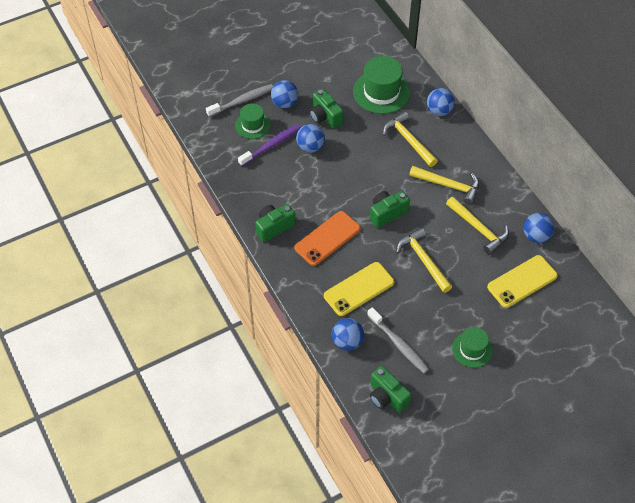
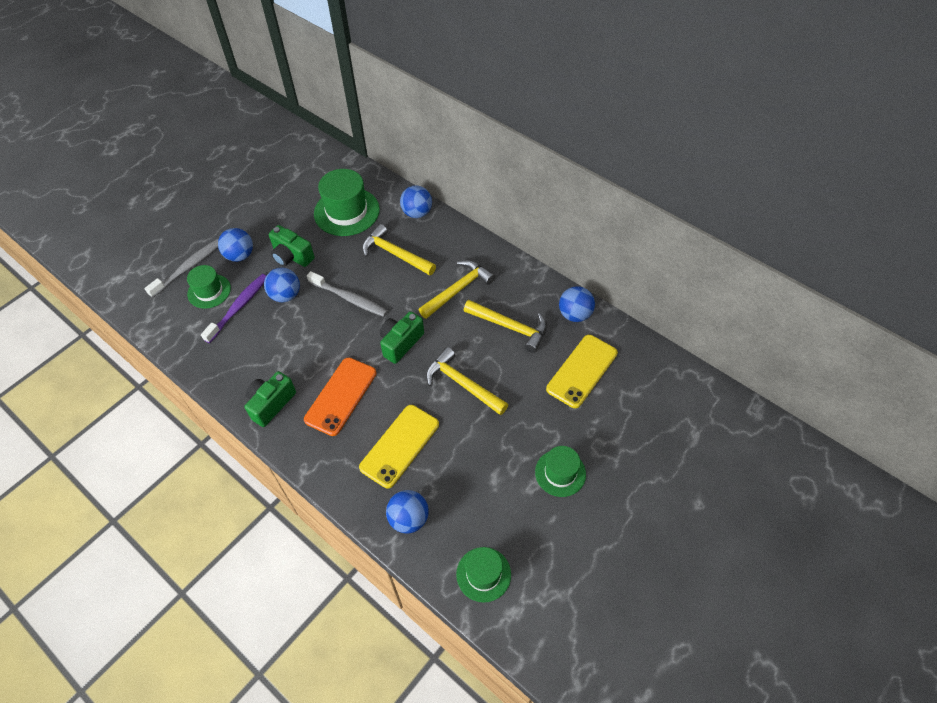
camera: 20 degrees left, 0 degrees up
grey toothbrush [367,307,429,373] -> grey toothbrush moved to [307,271,388,317]
green camera [370,366,411,413] -> green hat [456,547,511,603]
yellow hammer [409,166,479,205] -> yellow hammer turned 45 degrees counterclockwise [419,260,495,319]

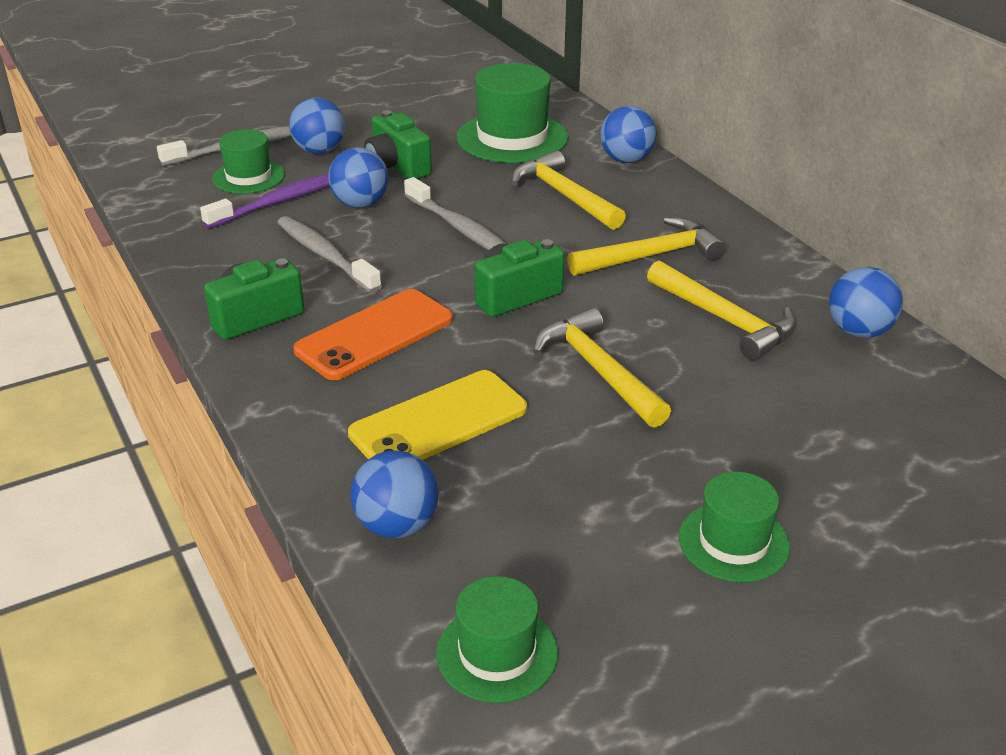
camera: 20 degrees right, 20 degrees down
yellow phone [546,335,618,408] -> none
none -> grey toothbrush [277,216,382,293]

